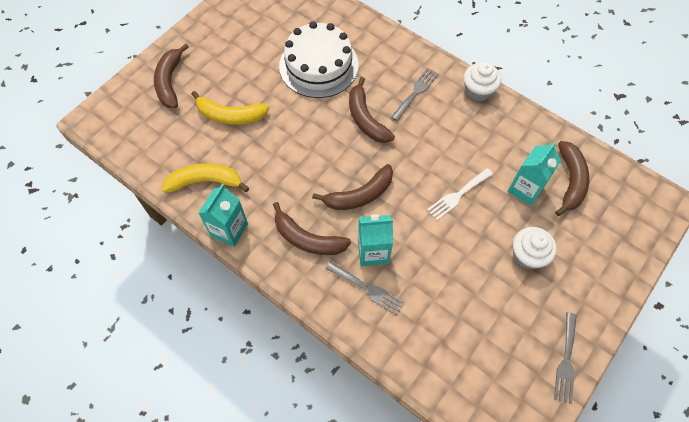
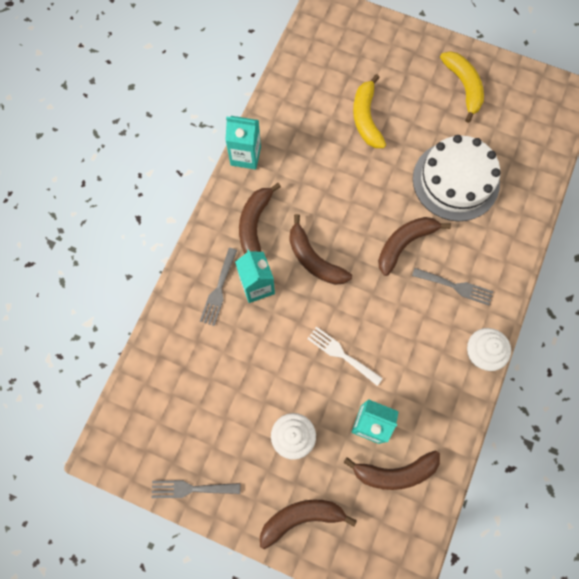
camera: 75 degrees right, 10 degrees up
brown banana [154,44,189,108] -> brown banana moved to [260,499,357,549]
yellow banana [161,163,249,193] -> yellow banana moved to [440,51,484,123]

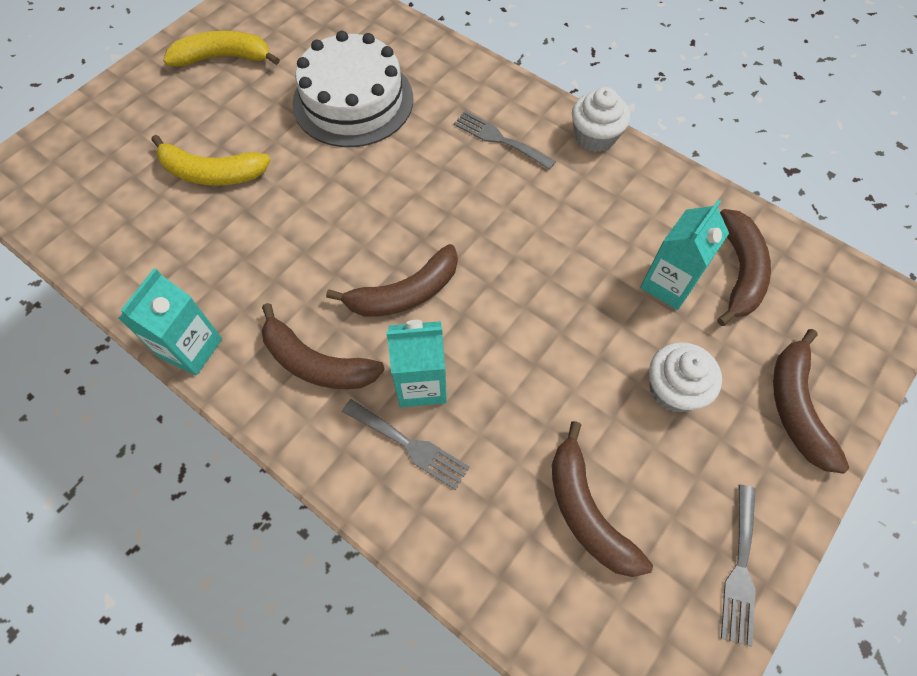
camera: 75 degrees left, 10 degrees down
white fork [307,327,383,386] -> none
brown banana [378,217,451,276] -> brown banana moved to [552,421,653,577]
grey fork [412,268,493,305] -> grey fork turned 90 degrees counterclockwise [454,111,556,170]

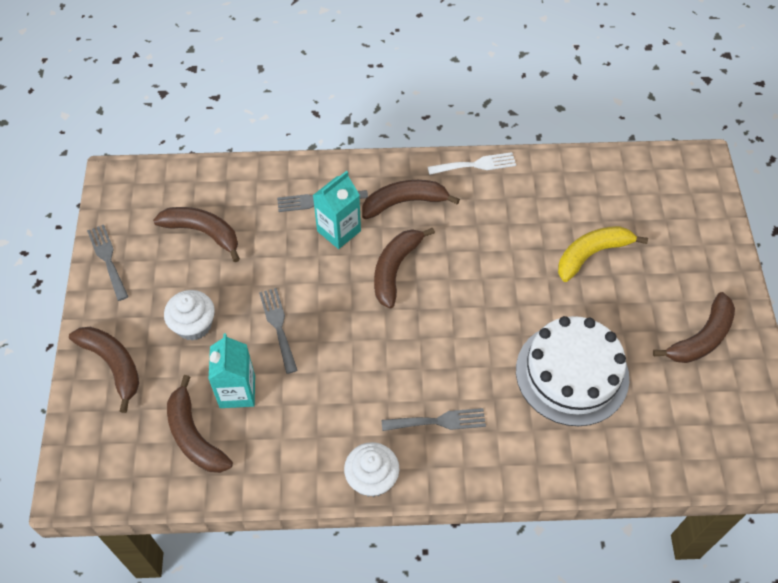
camera: 140 degrees right, 5 degrees down
turquoise carton [118,268,222,375] -> white fork [428,152,516,175]
yellow banana [163,31,280,67] -> brown banana [653,292,735,363]
none -> grey fork [259,288,298,374]

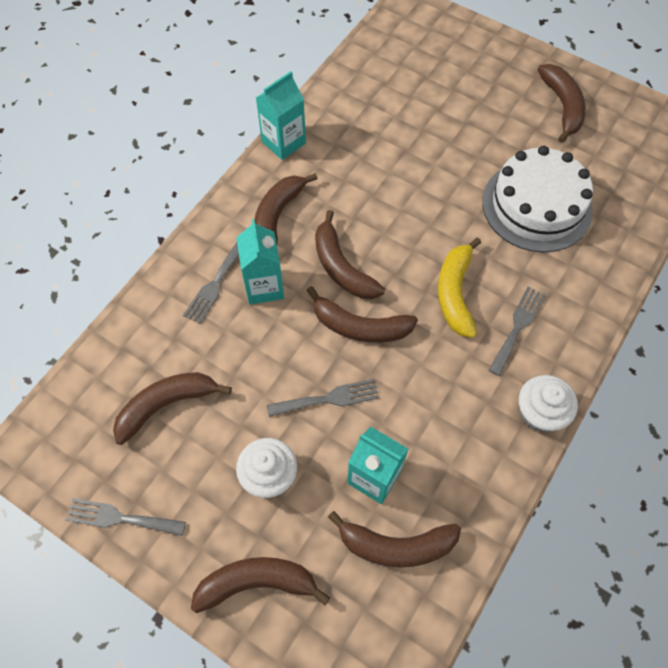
camera: 55 degrees left, 5 degrees up
grey fork [259,288,298,374] -> grey fork turned 150 degrees clockwise [267,379,379,417]
white fork [428,152,516,175] -> turquoise carton [256,71,306,160]
yellow banana [558,226,648,282] -> yellow banana moved to [438,237,481,338]
none -> brown banana [307,286,418,343]

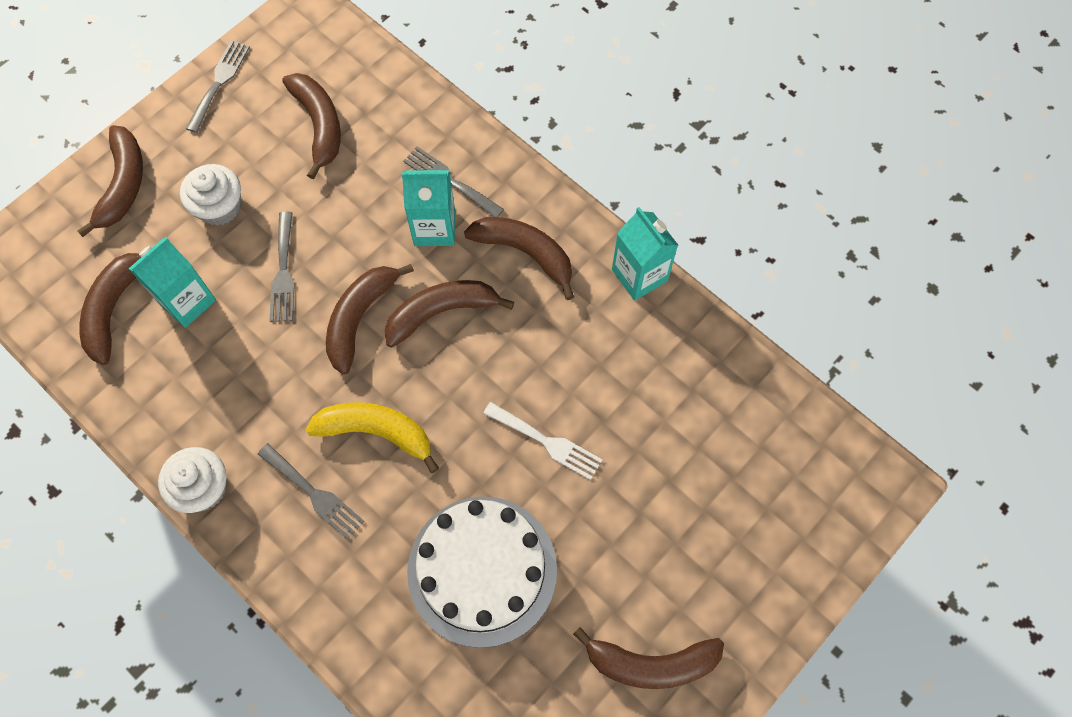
camera: 100 degrees right, 5 degrees up
none -> white fork [483,402,603,480]

